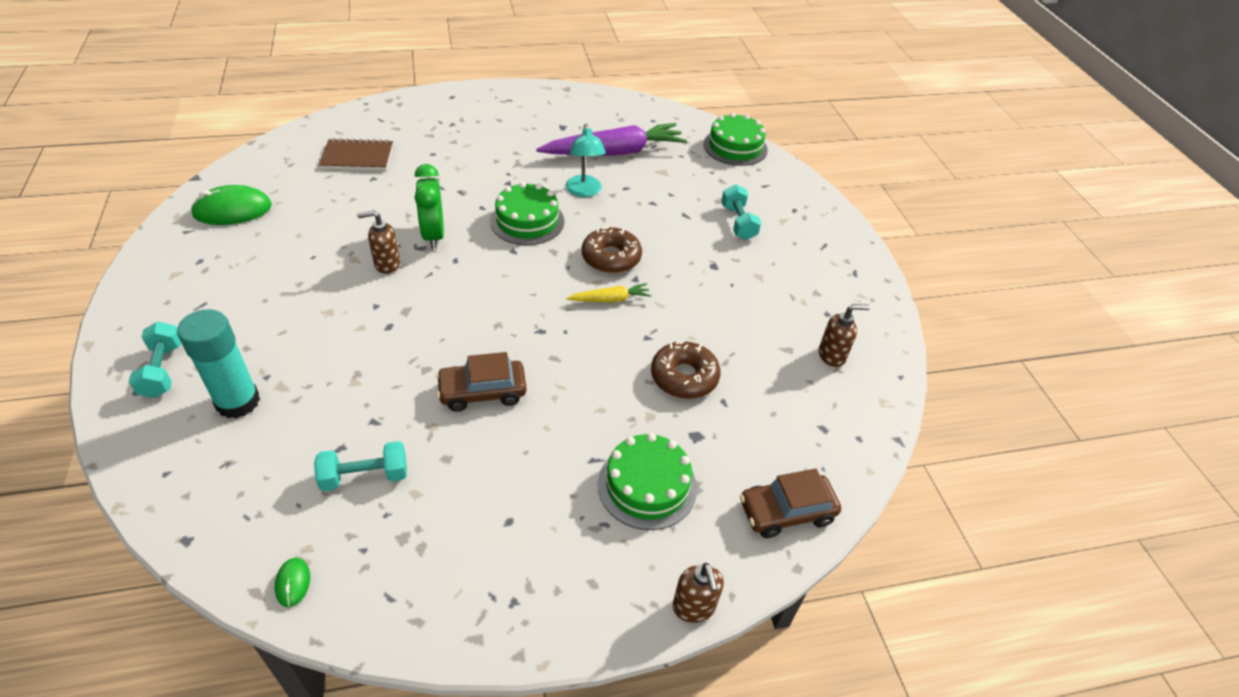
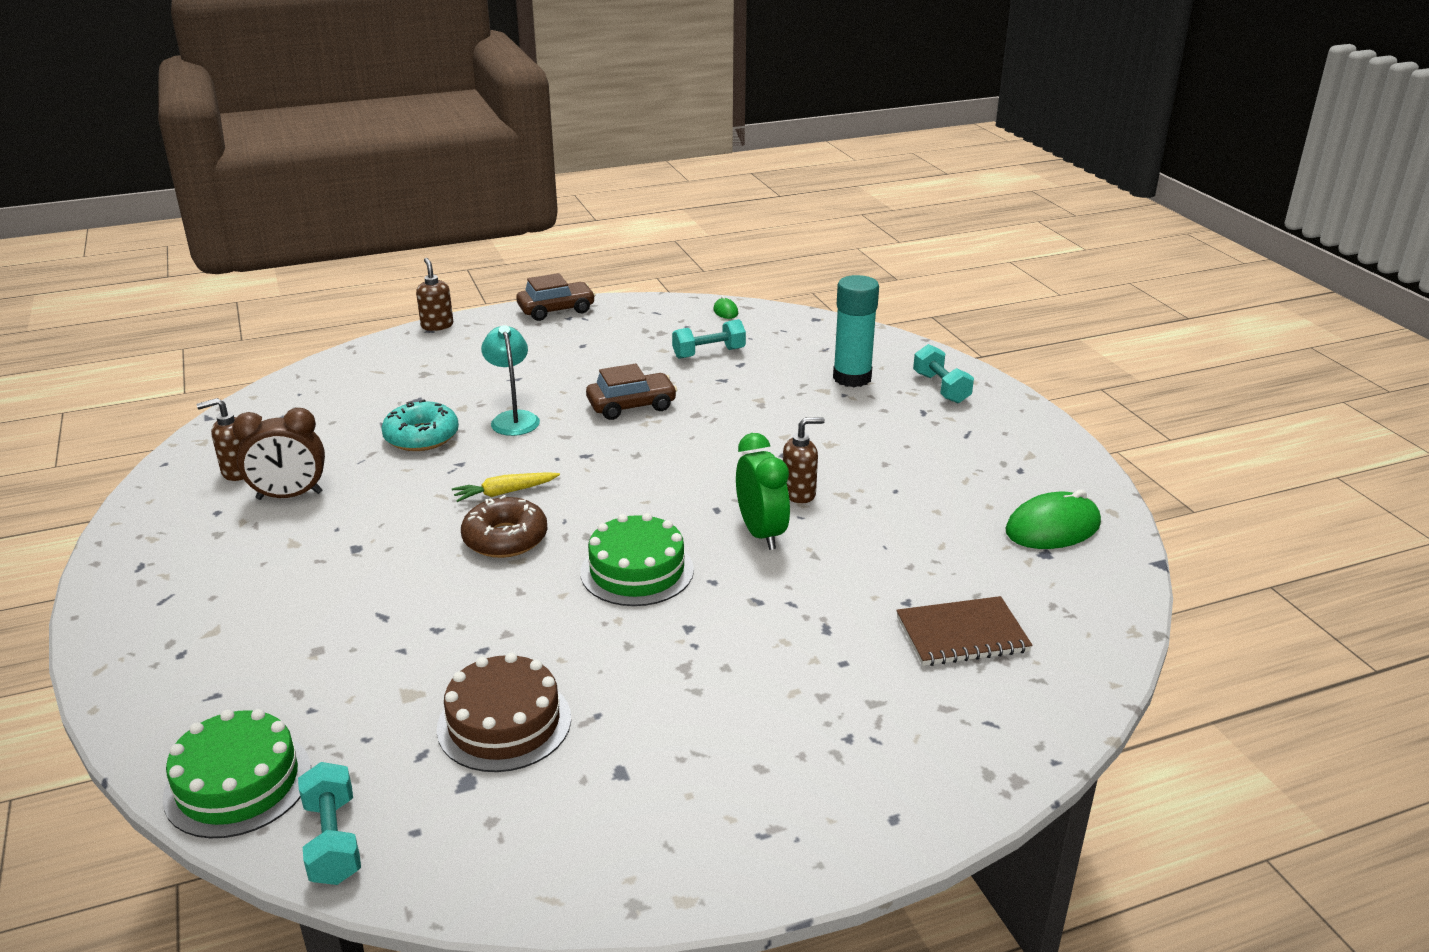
camera: 175 degrees right, 15 degrees down
purple carrot [536,123,687,156] -> brown cake [437,652,571,772]
turquoise lamp [566,124,606,197] -> turquoise lamp moved to [481,325,540,436]
green cake [598,433,697,530] -> none
brown donut [651,340,721,399] -> turquoise donut [381,399,459,451]
turquoise dumbbell [721,184,761,240] -> turquoise dumbbell moved to [298,762,361,885]
brown car [740,469,841,538] -> brown car moved to [516,273,595,321]
none -> brown clock [232,408,325,500]

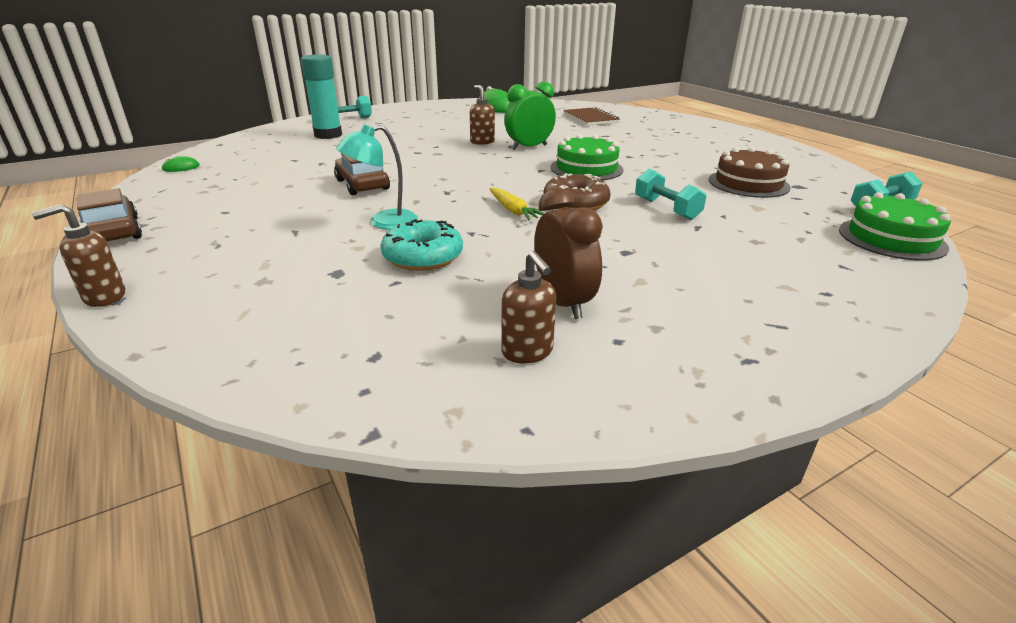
camera: 100 degrees left, 0 degrees up
turquoise dumbbell [672,319,746,359] -> turquoise dumbbell moved to [635,169,706,220]

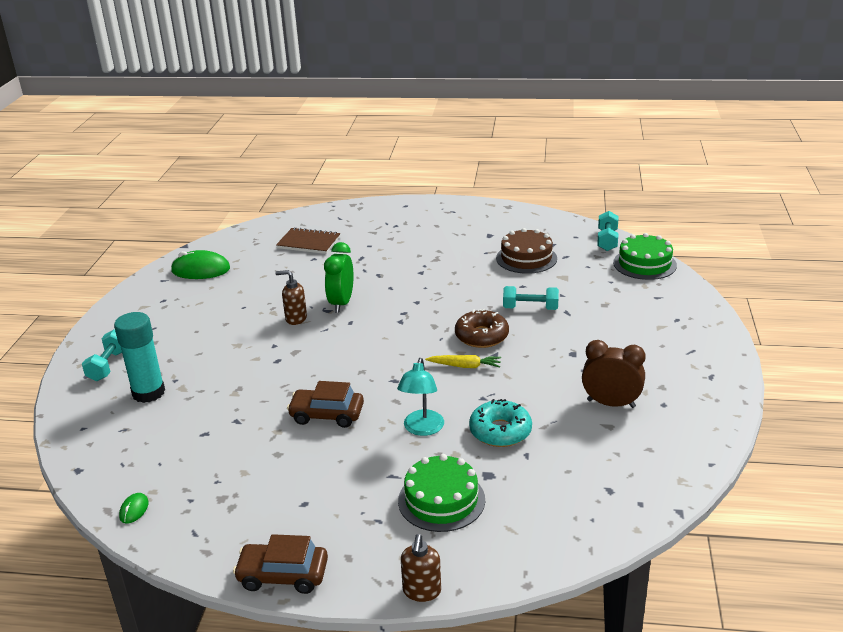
camera: 50 degrees left, 0 degrees up
brown soap dispenser [501,251,556,363] -> none
green cake [550,134,624,180] -> green cake moved to [398,454,485,532]

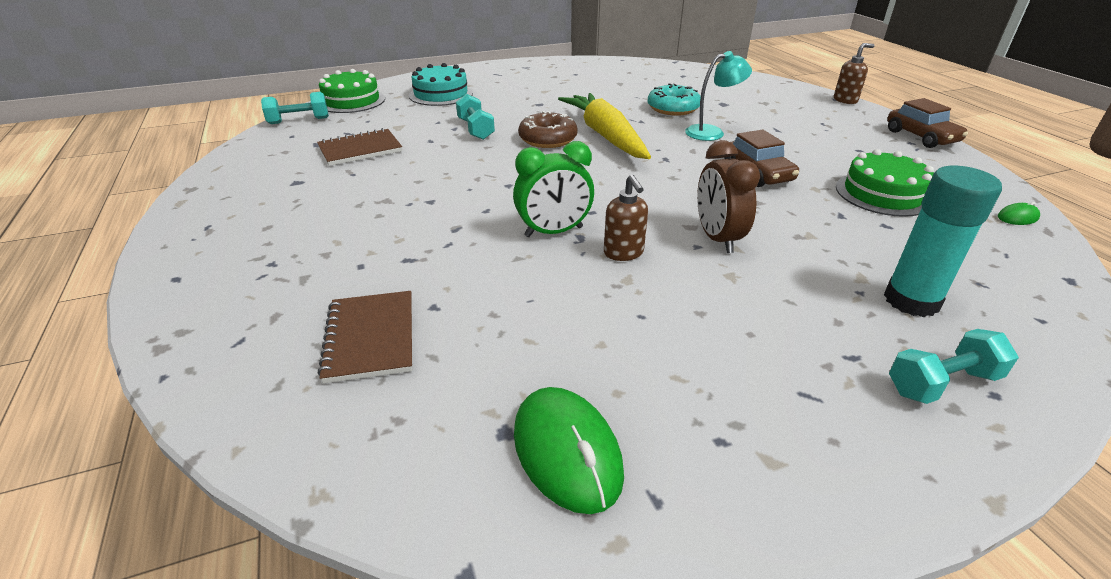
camera: 120 degrees left, 5 degrees up
green cake [398,454,485,532] -> green cake moved to [836,149,934,217]
yellow carrot [425,355,501,368] -> yellow carrot [558,93,651,159], size x2.18
brown cake [496,228,557,274] -> brown notebook [317,128,402,166]
brown clock [582,340,646,408] -> brown clock moved to [697,140,760,253]
none -> turquoise cake [409,63,473,106]

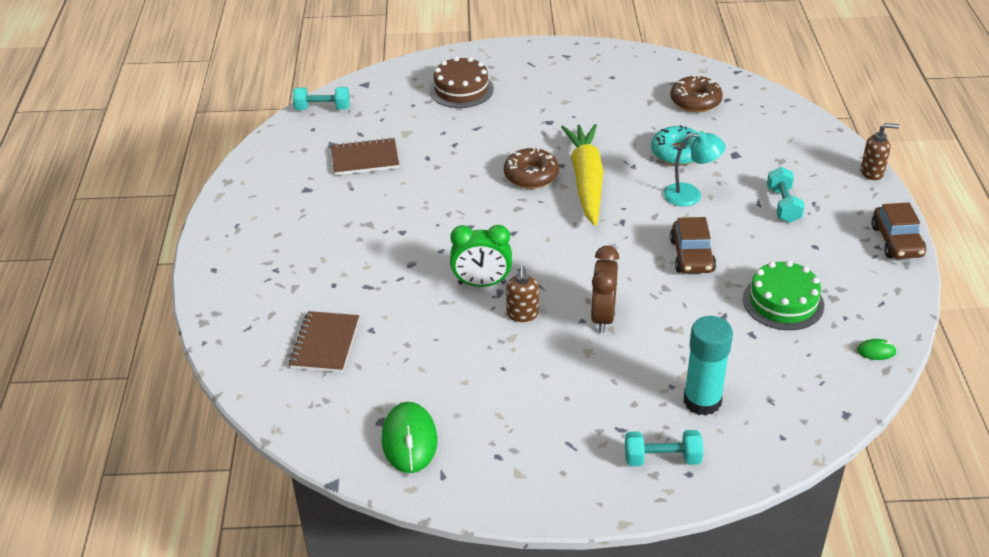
camera: 20 degrees right, 5 degrees up
green cake [319,69,385,113] -> none
turquoise cake [409,63,473,106] -> brown cake [429,56,494,108]
turquoise dumbbell [456,94,495,140] -> turquoise dumbbell moved to [767,167,805,223]
none -> brown donut [671,75,723,112]

